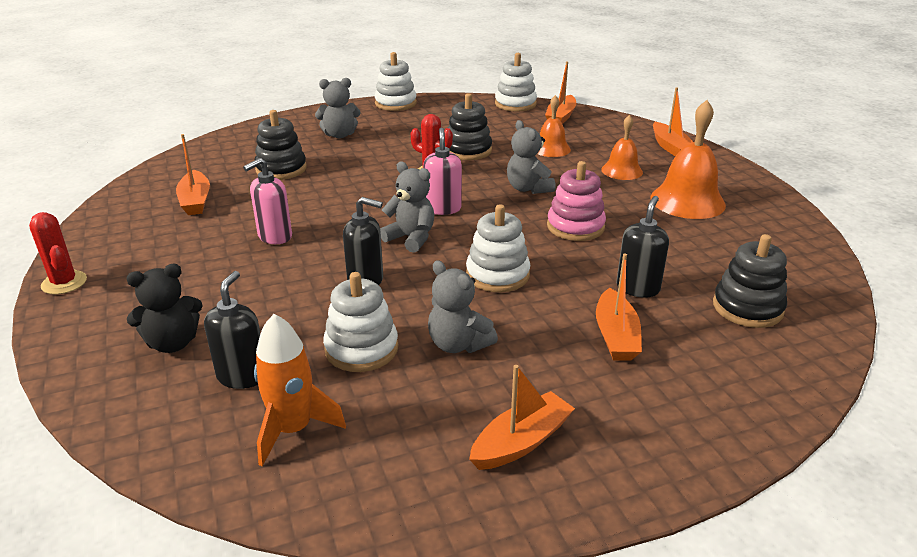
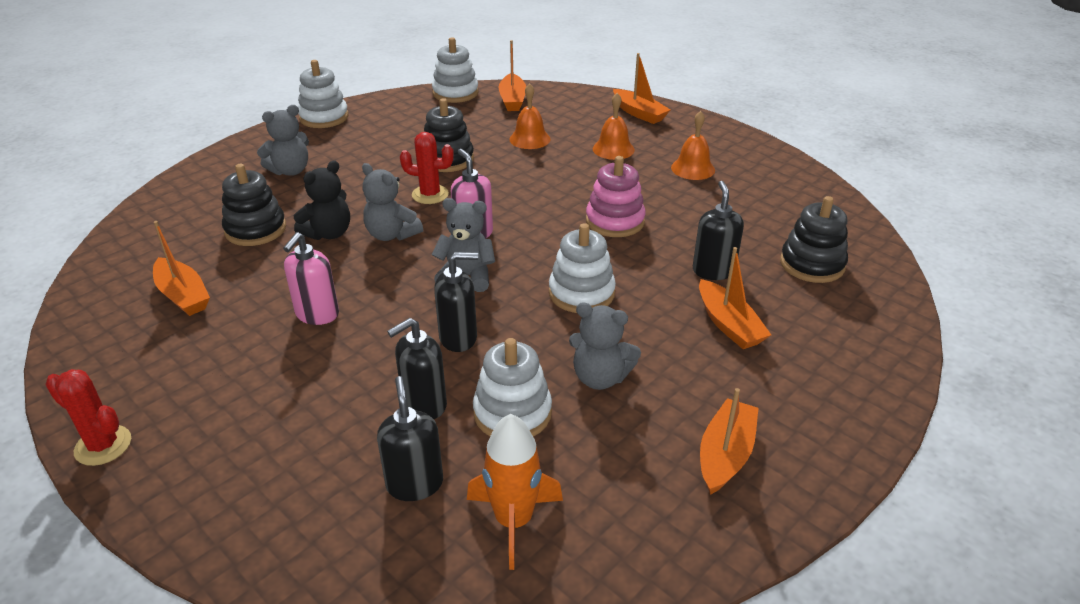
camera: 25 degrees left, 5 degrees up
black teddy bear [126,264,203,353] -> black teddy bear moved to [294,161,350,240]
grey teddy bear [507,120,556,194] -> grey teddy bear moved to [362,163,423,241]
orange bell [651,100,726,219] -> orange bell [671,111,715,180], size x0.60
none -> black soap dispenser [387,318,447,419]

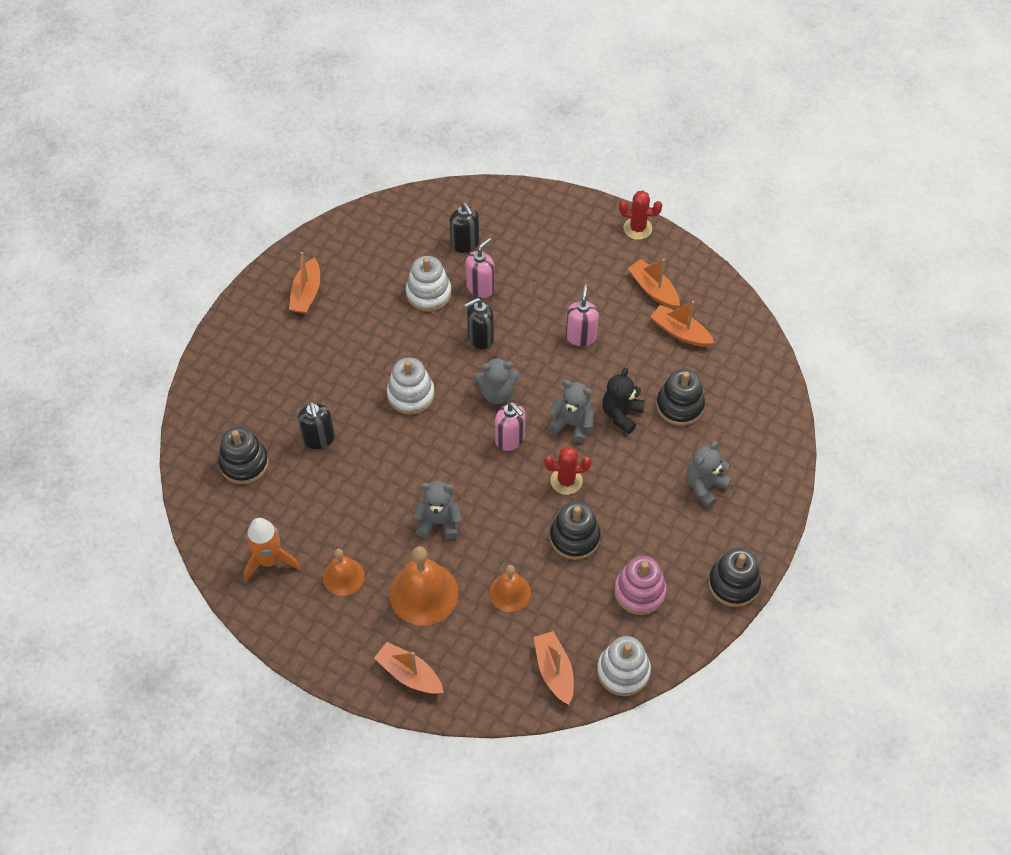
camera: 165 degrees right, 20 degrees up
white stacking toy [298,60,348,128] -> black stacking toy [708,548,761,607]
black soap dispenser [387,318,447,419] -> pink soap dispenser [466,238,495,298]
orange rocket [467,414,563,570] -> orange rocket moved to [244,518,300,581]
grey teddy bear [569,302,641,390] -> grey teddy bear moved to [413,481,462,539]
pink stacking toy [586,156,646,237] -> pink stacking toy moved to [614,556,667,615]
orange bell [593,93,635,160] -> orange bell [389,546,459,626], size x1.66
orange boat [699,247,771,349] -> orange boat moved to [628,259,680,309]

